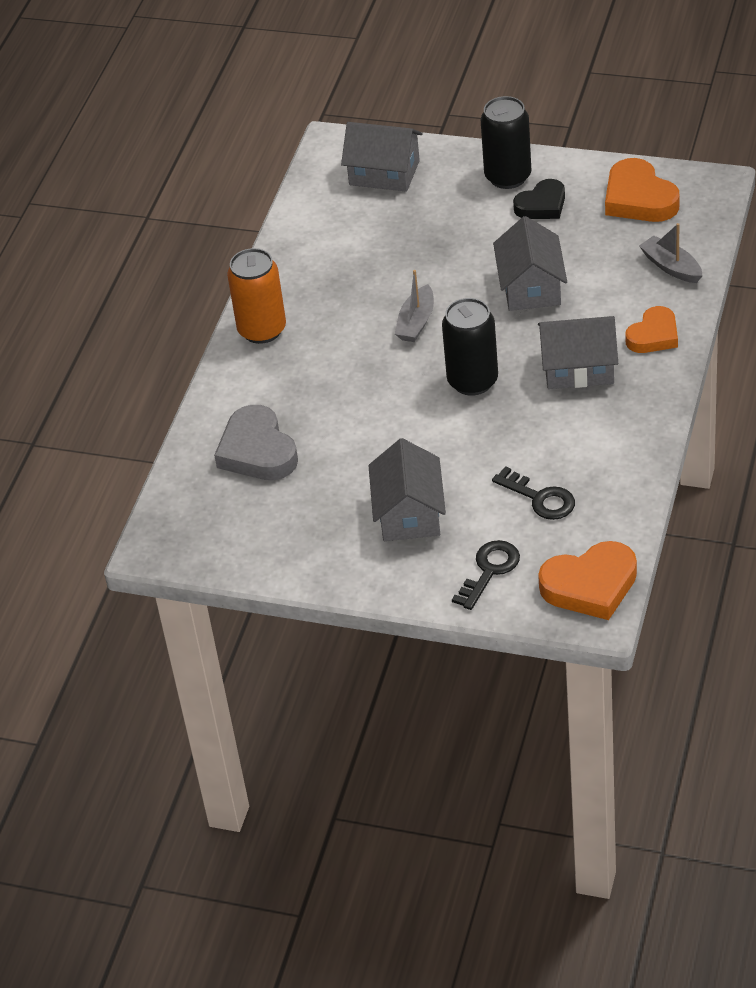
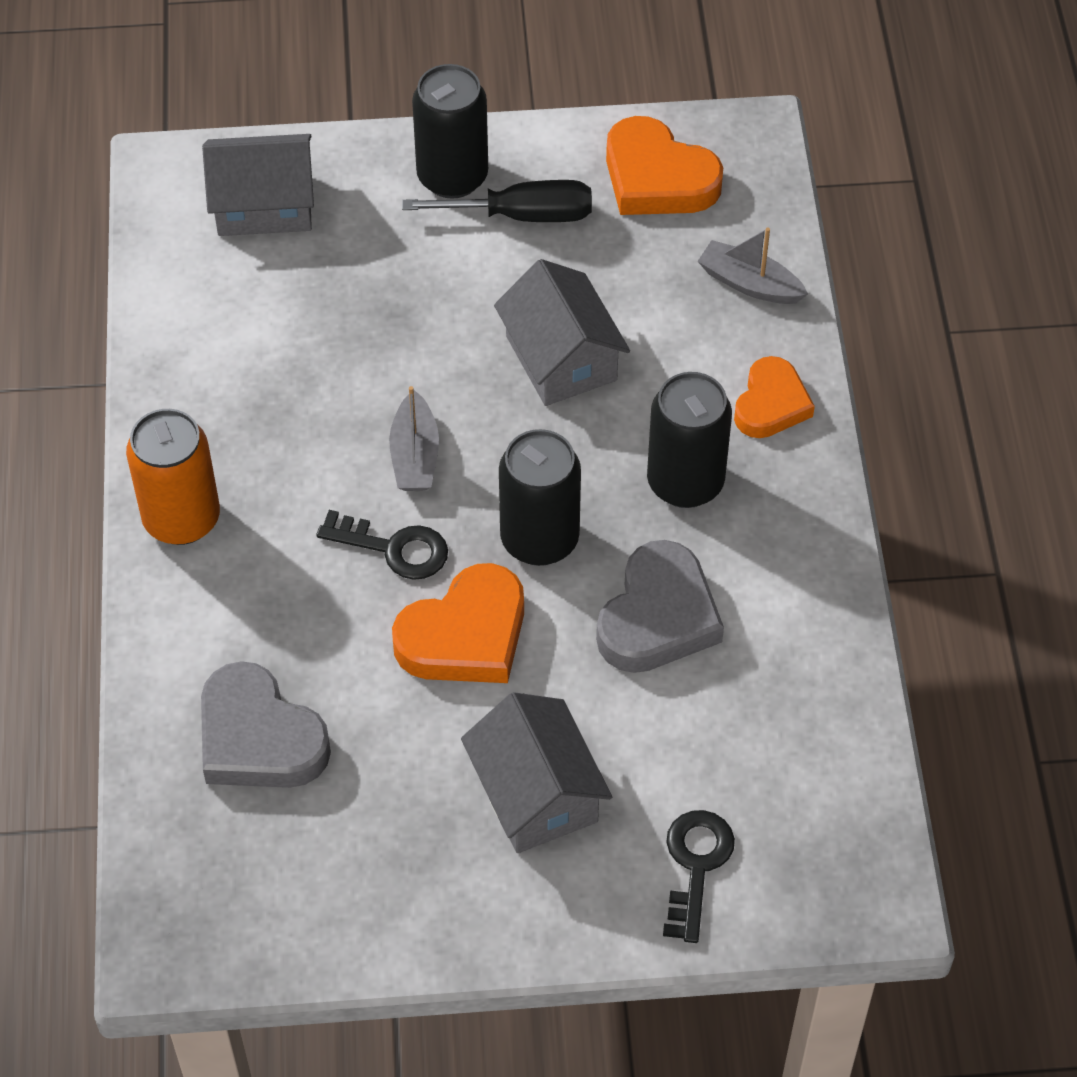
camera: 25 degrees left, 10 degrees up
black key [492,466,575,520] -> black key moved to [316,510,448,580]
black heart [513,179,565,219] -> black screwdriver [402,180,592,222]
grey house [538,316,618,389] -> black can [647,372,732,508]
orange heart [538,541,637,620] -> orange heart moved to [392,563,524,683]
none -> grey heart [596,540,724,673]

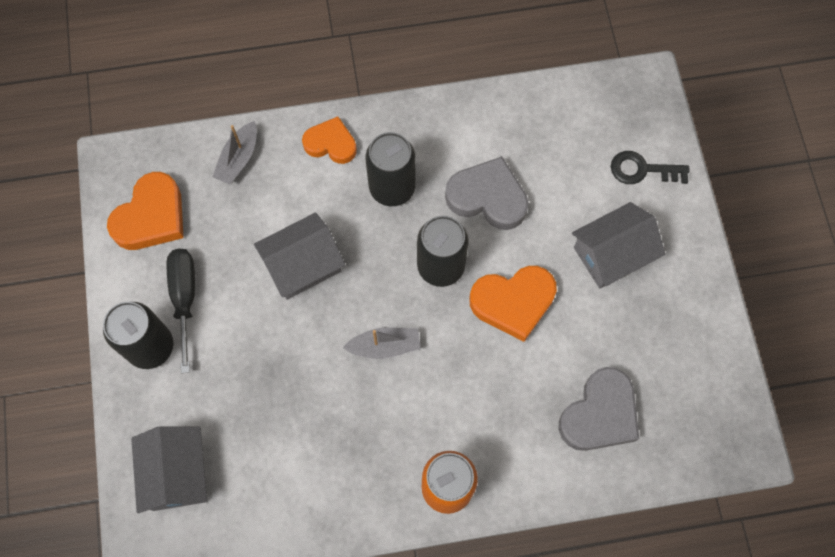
camera: 95 degrees left, 15 degrees up
black key [316,510,448,580] -> none
orange heart [392,563,524,683] -> orange heart turned 120 degrees clockwise [469,266,557,342]

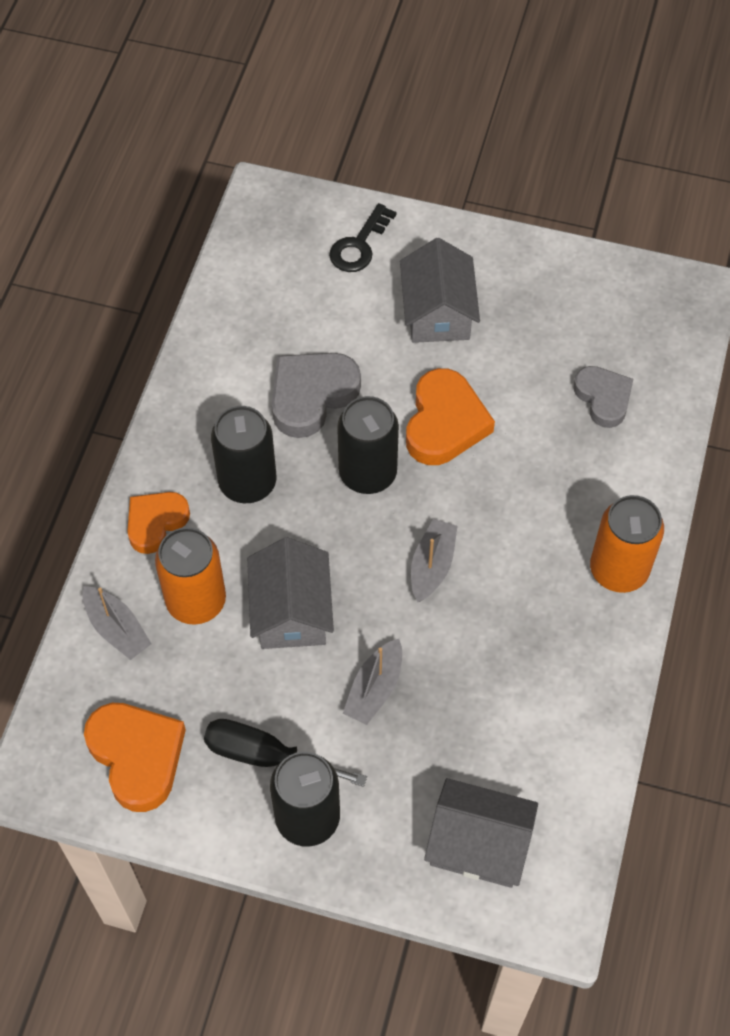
camera: 65 degrees left, 10 degrees down
grey heart [559,367,639,451] -> grey heart [573,366,633,428], size x0.67
none -> orange can [155,527,226,625]
none -> grey boat [343,639,402,725]

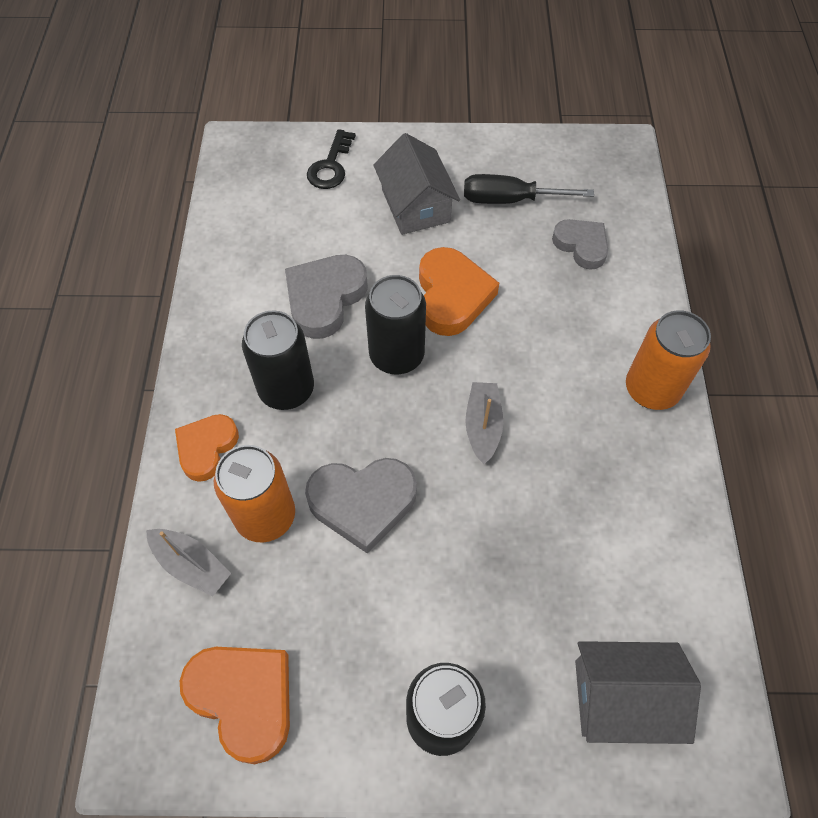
camera: 15 degrees left, 0 degrees up
black screwdriver [204,719,367,787] -> black screwdriver moved to [464,174,594,204]
grey house [247,537,334,649] -> grey heart [305,458,417,554]
grey boat [343,639,402,725] -> none

